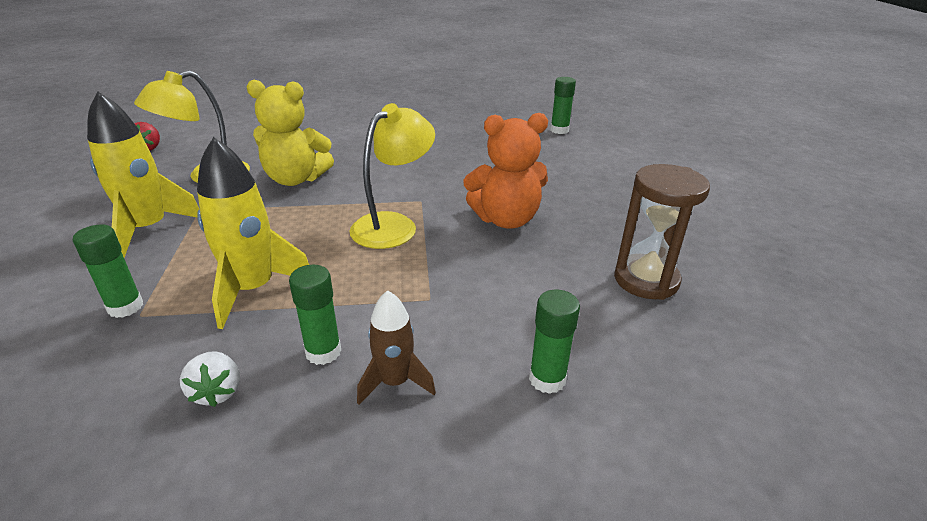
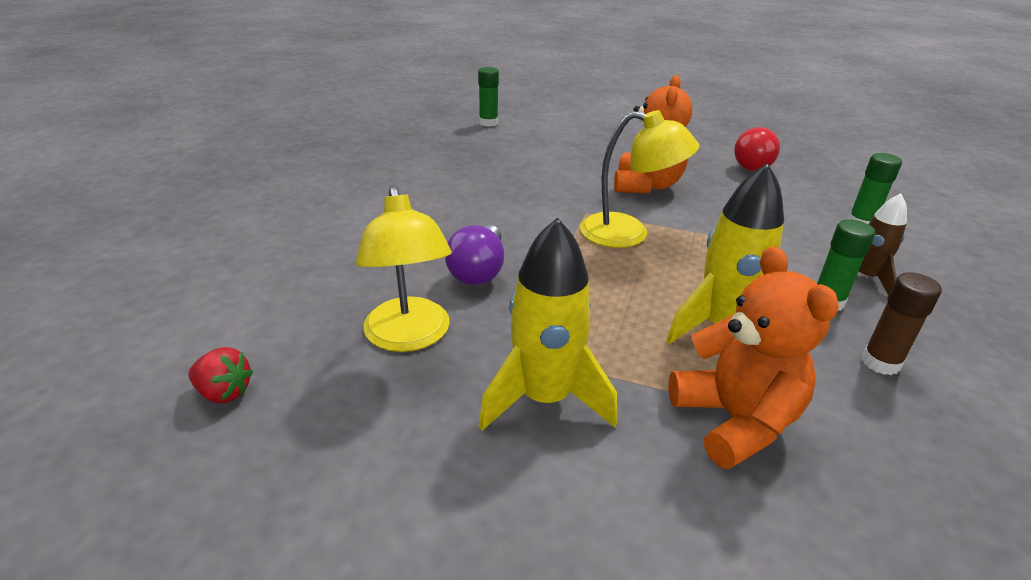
camera: 65 degrees left, 0 degrees up
green glue stick [73,224,143,318] -> orange teddy bear [668,246,839,469]
white strawberry [180,351,240,407] -> brown glue stick [862,272,942,375]
yellow teddy bear [246,80,334,186] -> purple light bulb [445,225,504,285]
yellow lamp [350,103,435,249] -> yellow lamp turned 135 degrees clockwise [580,110,699,248]
brown hourglass [614,164,710,300] -> red light bulb [734,127,780,171]

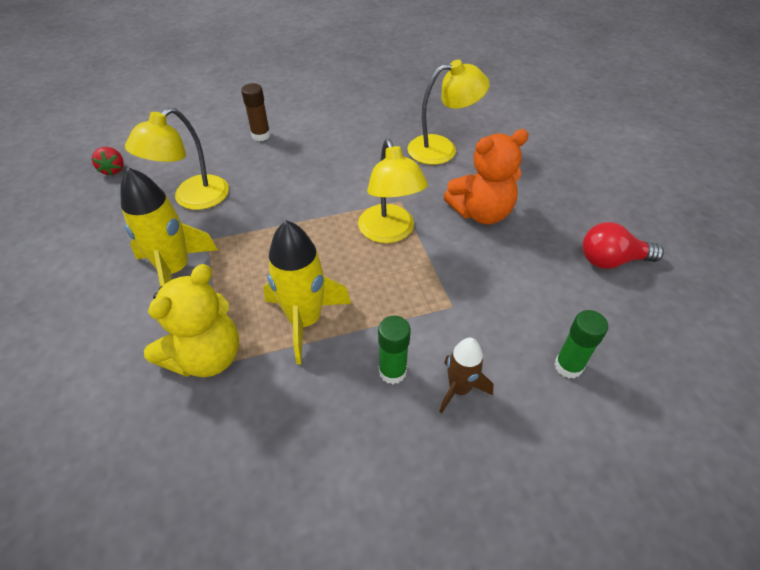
camera: 55 degrees right, 15 degrees up
purple light bulb [445,225,504,285] -> none
green glue stick [478,67,499,127] -> none
orange teddy bear [668,246,839,469] -> yellow teddy bear [144,264,239,377]
brown glue stick [862,272,942,375] -> brown glue stick moved to [241,83,270,141]
none -> yellow lamp [408,60,490,165]

